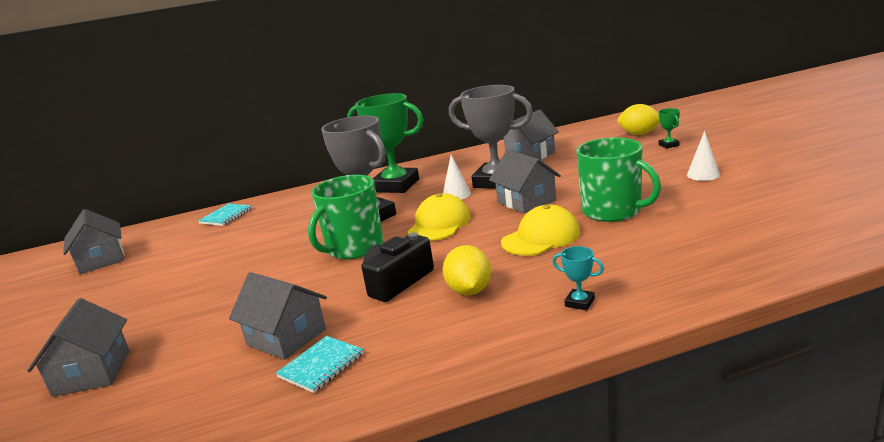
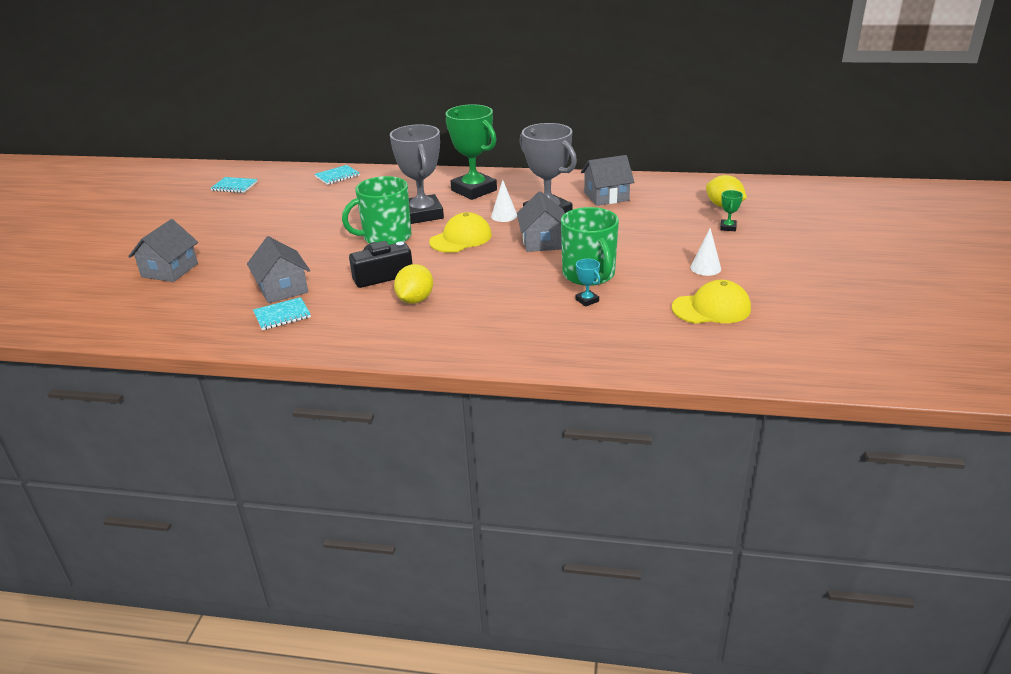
camera: 25 degrees right, 10 degrees up
grey house [63,209,124,274] -> turquoise notebook [211,177,258,193]
yellow cap [501,205,580,256] -> yellow cap moved to [672,280,751,324]
turquoise trophy [552,246,604,310] -> turquoise trophy moved to [575,259,600,307]

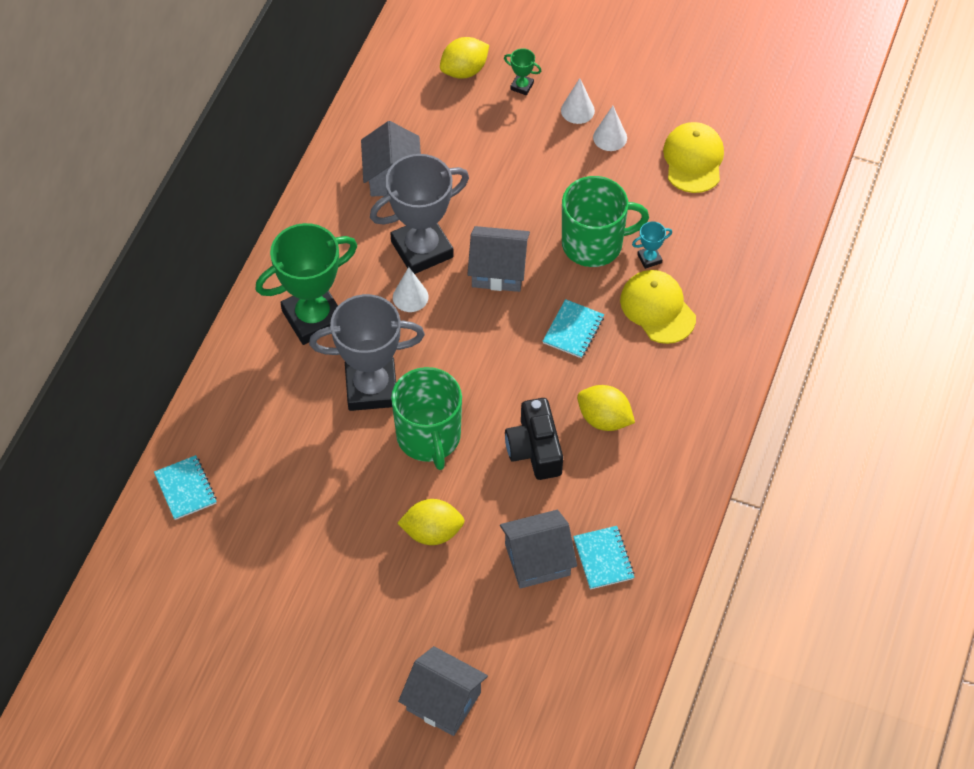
camera: 80 degrees left, 25 degrees up
turquoise notebook [211,177,258,193] -> turquoise notebook moved to [543,299,604,358]
yellow cap [429,212,492,253] -> yellow cap moved to [620,270,696,344]
none -> yellow lemon [397,499,465,545]
none -> white cone [561,78,595,124]

